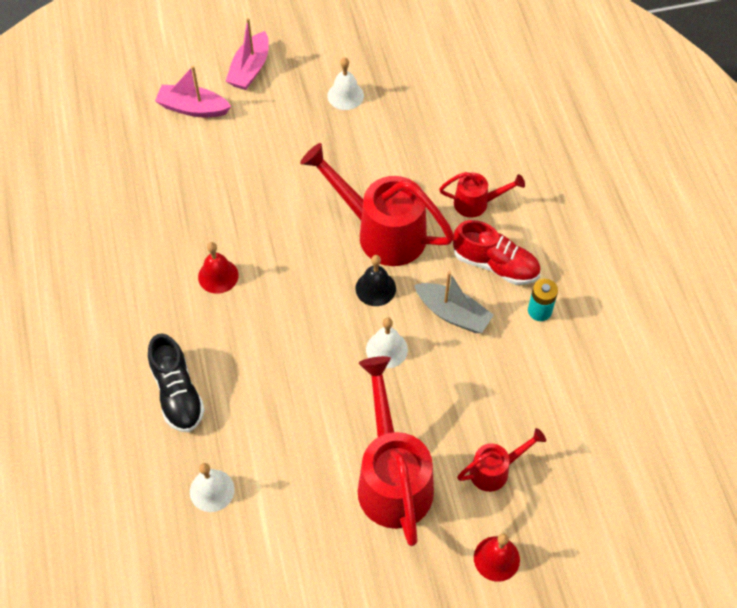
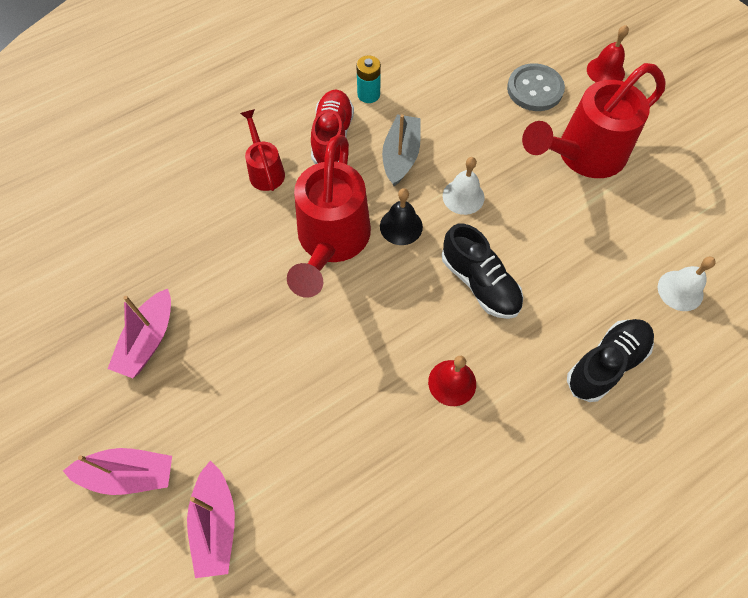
camera: 110 degrees left, 5 degrees up
white bell [327,58,364,110] -> pink boat [108,289,171,378]
red watering can [457,428,546,492] -> grey button [507,63,565,111]
none -> black shoe [442,224,523,319]

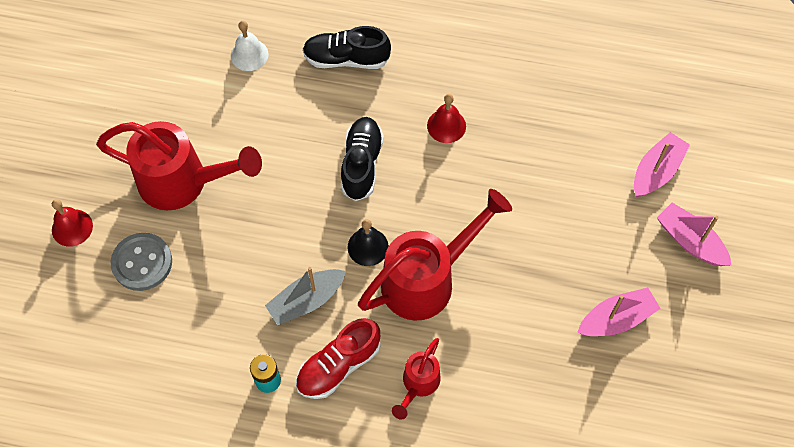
camera: 135 degrees left, 0 degrees up
white bell [443,157,485,215] -> none

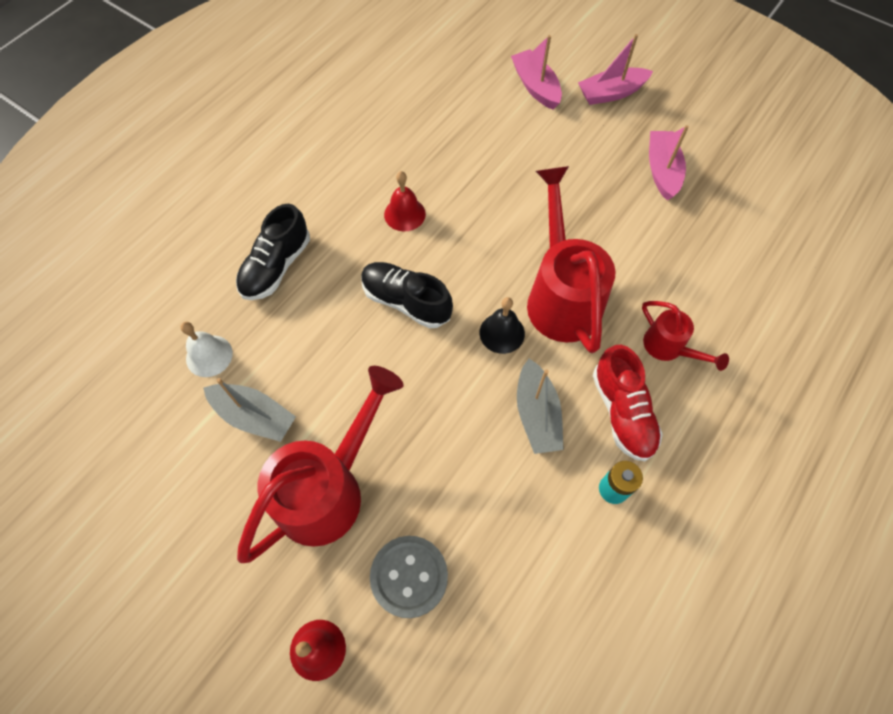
camera: 65 degrees left, 0 degrees up
none -> grey boat [204,378,296,442]

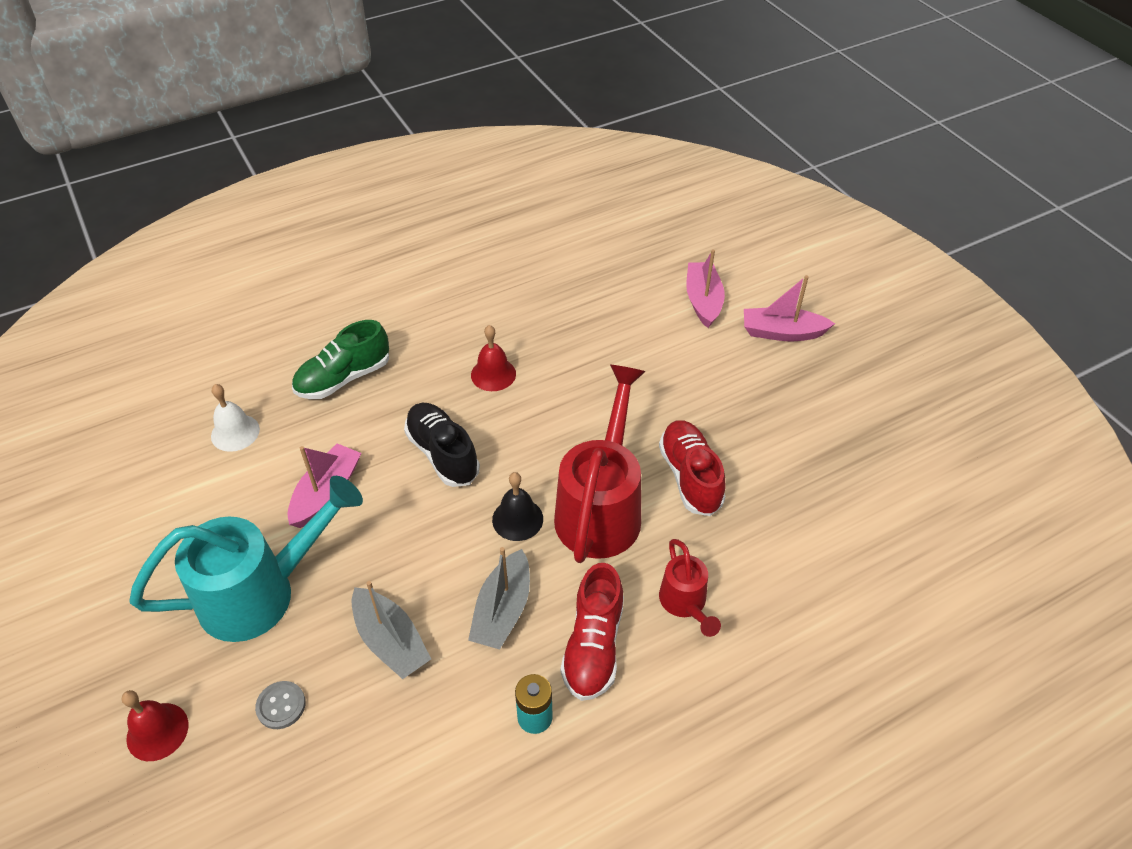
camera: 25 degrees right, 15 degrees down
grey boat [204,378,296,442] -> grey boat moved to [352,581,431,679]
black shoe [236,204,310,300] -> green shoe [292,320,389,399]
red watering can [237,366,404,563] -> turquoise watering can [129,476,363,642]
grey button [370,536,448,618] -> grey button [255,681,306,729], size x0.57
pink boat [649,125,689,200] -> pink boat moved to [287,443,361,528]
none -> red shoe [659,420,726,516]

